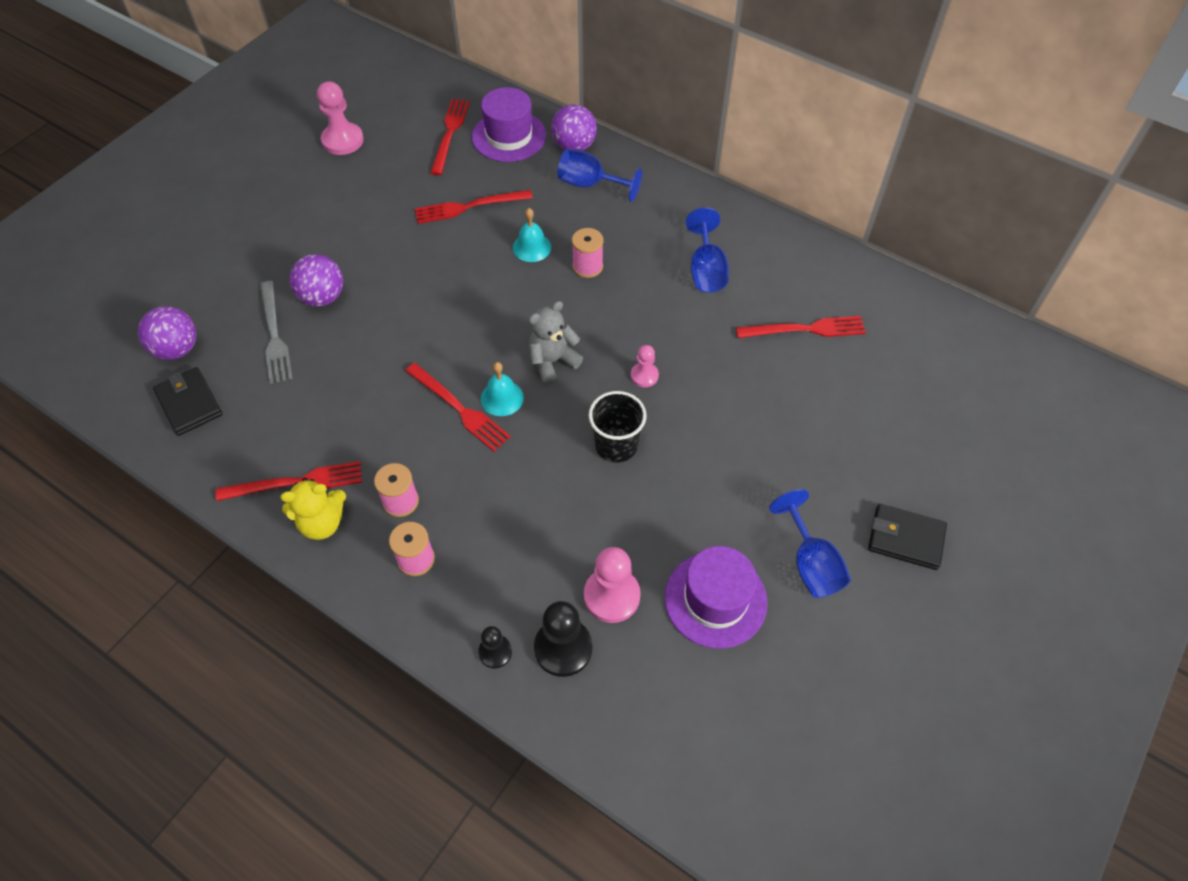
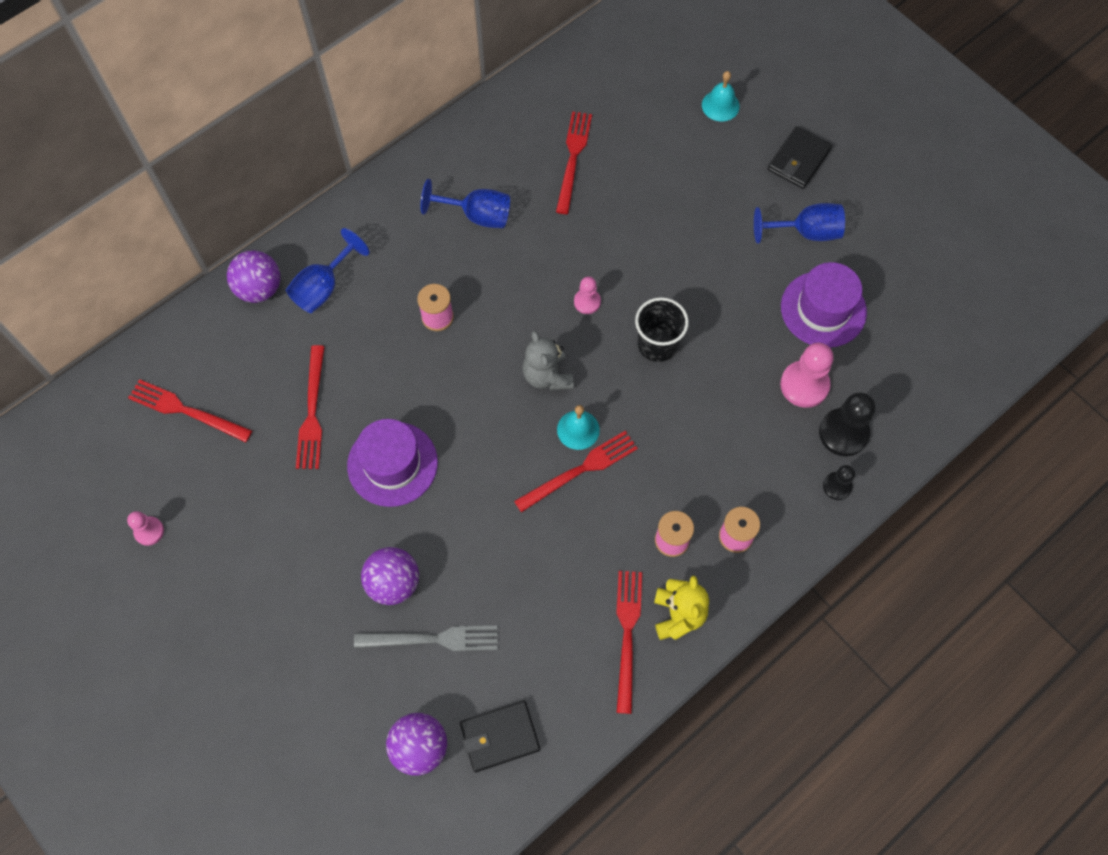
camera: 75 degrees left, 10 degrees up
pink pawn [317,81,364,155] -> pink pawn [127,511,164,546], size x0.57
purple hat [472,87,546,162] -> purple hat moved to [347,419,438,507]
turquoise bell [513,208,551,262] -> turquoise bell moved to [702,71,740,122]

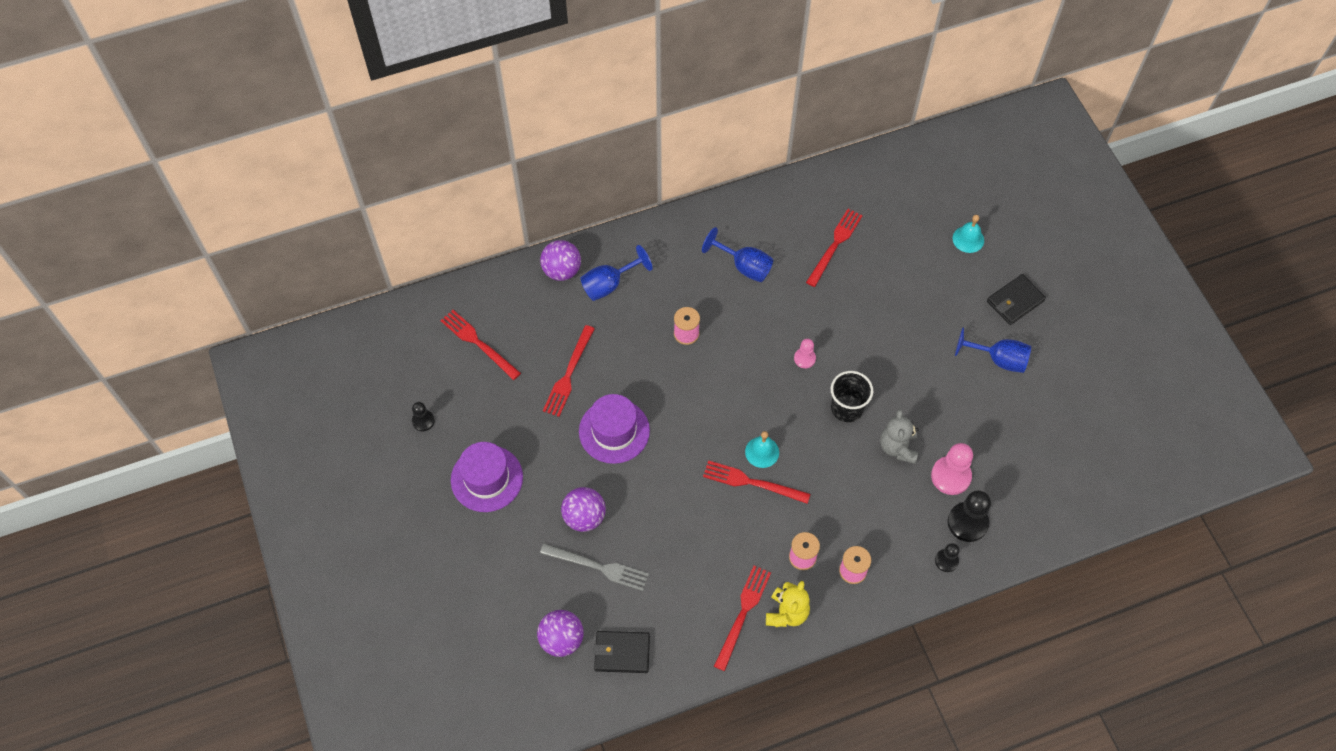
camera: 20 degrees right, 5 degrees down
pink pawn [127,511,164,546] -> black pawn [412,402,435,431]
red fork [514,431,638,513] -> red fork turned 150 degrees counterclockwise [703,460,810,504]
grey teddy bear [523,331,574,390] -> grey teddy bear moved to [880,409,918,464]
purple hat [781,262,867,348] -> purple hat moved to [451,442,523,512]

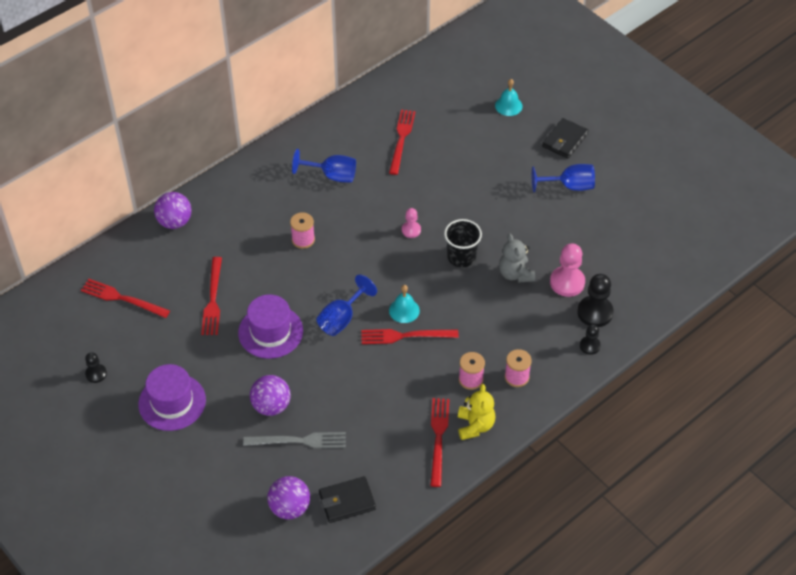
camera: 20 degrees left, 10 degrees down
blue goblet [581,245,653,301] -> blue goblet moved to [316,274,377,336]

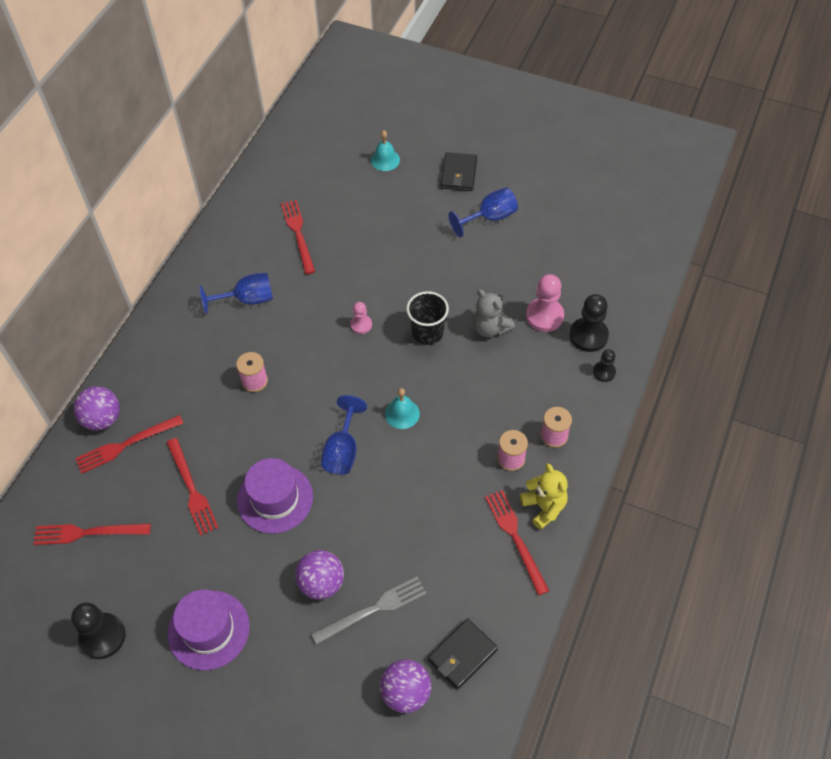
camera: 25 degrees left, 5 degrees up
black pawn [85,352,107,383] -> black pawn [71,602,126,659], size x1.75
red fork [361,329,459,344] -> red fork moved to [75,415,183,474]

